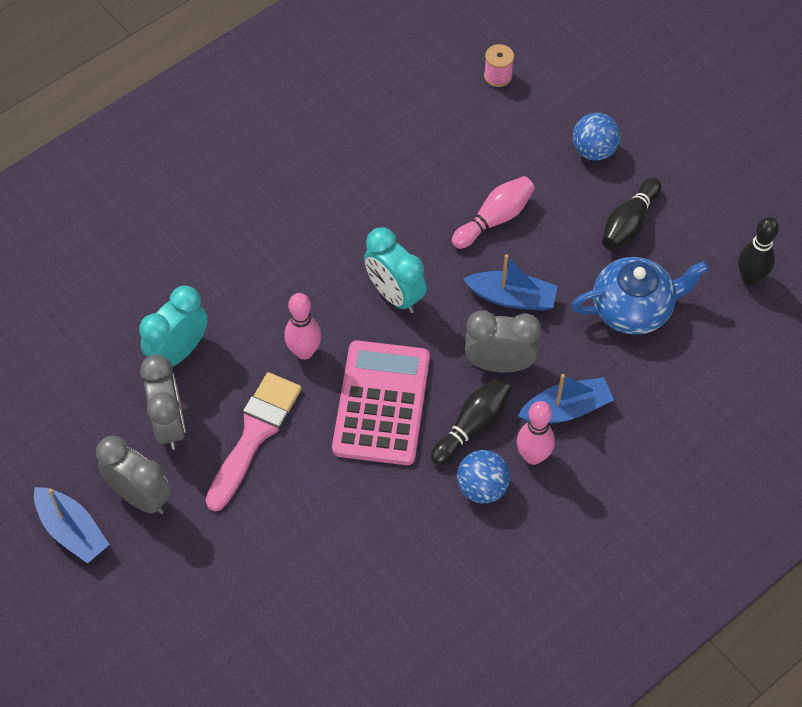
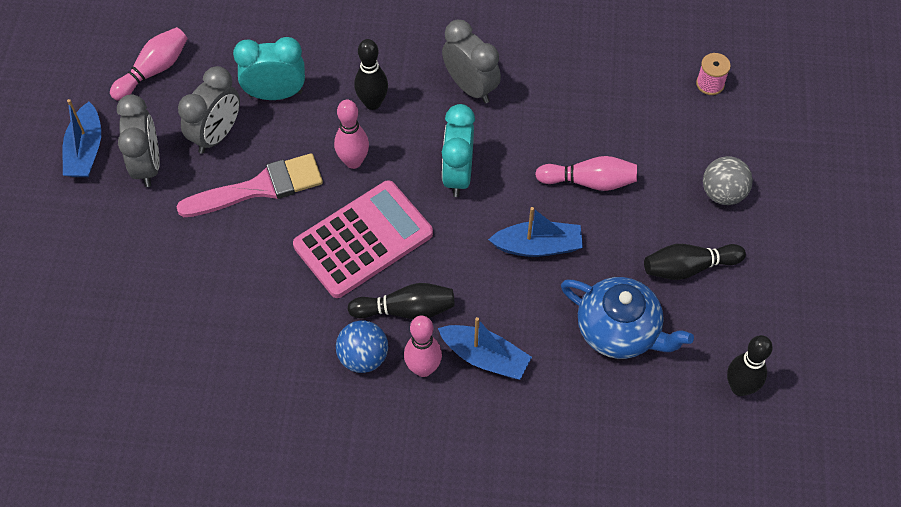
camera: 45 degrees right, 0 degrees up
blue boat [463,254,558,311] -> blue boat turned 60 degrees counterclockwise [488,207,583,257]
grey clock [465,311,541,373] -> grey clock moved to [442,20,501,103]
blue ball [573,113,620,161] -> grey ball [703,156,753,205]
none -> pink bowling pin [110,27,187,101]
none -> black bowling pin [354,39,388,110]

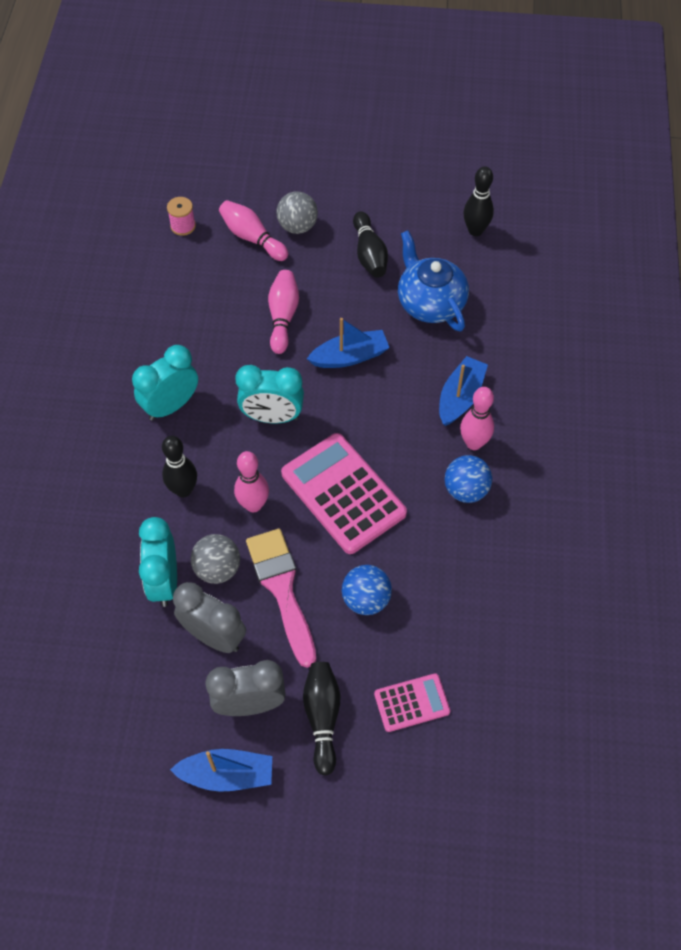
camera: 90 degrees left, 0 degrees up
pink bowling pin [110,27,187,101] -> pink bowling pin moved to [219,200,288,261]
black bowling pin [347,283,455,319] -> black bowling pin moved to [303,662,340,776]
grey clock [442,20,501,103] -> turquoise clock [132,345,198,421]
blue boat [488,207,583,257] -> blue boat turned 75 degrees clockwise [307,318,390,368]
blue teapot [561,277,694,359] -> blue teapot turned 60 degrees counterclockwise [398,230,469,332]
none -> grey ball [191,534,240,584]
none -> blue ball [342,565,392,615]
none -> pink calculator [374,673,450,732]

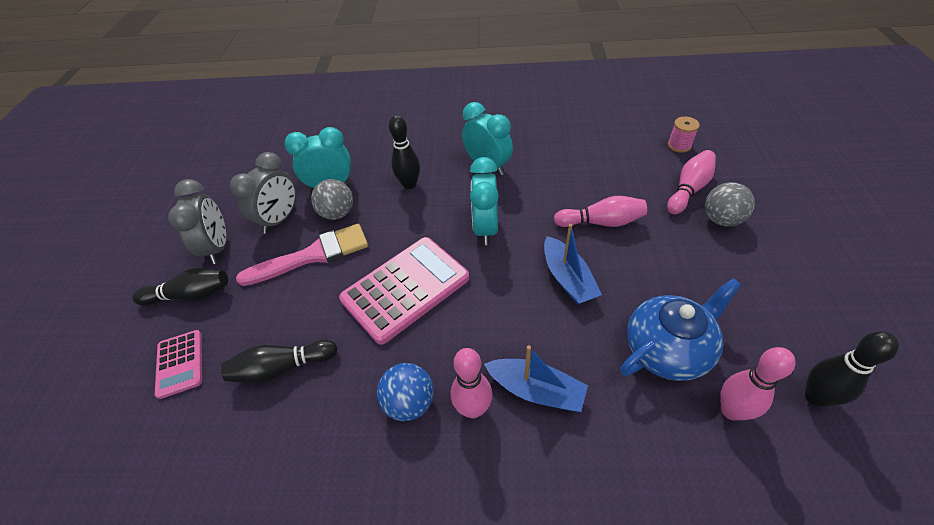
camera: 90 degrees right, 10 degrees down
blue boat [170,749,272,792] -> none
pink bowling pin [234,451,269,512] -> pink bowling pin moved to [720,347,796,421]
blue ball [342,565,392,615] -> none
black bowling pin [353,211,388,278] -> black bowling pin moved to [221,340,338,384]

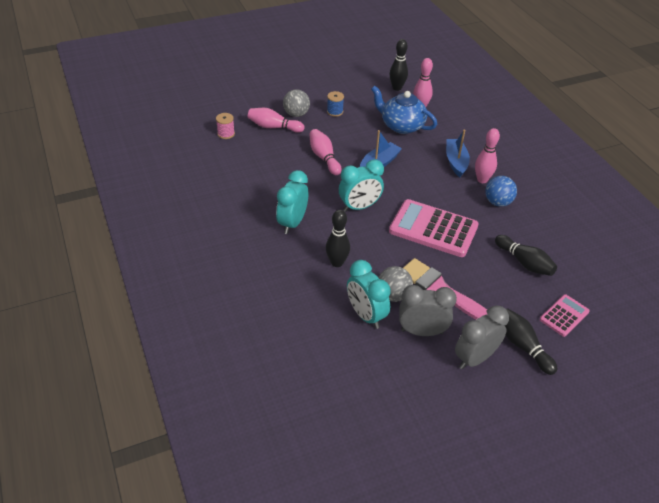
camera: 120 degrees left, 5 degrees down
none -> blue spool [327,91,344,117]

